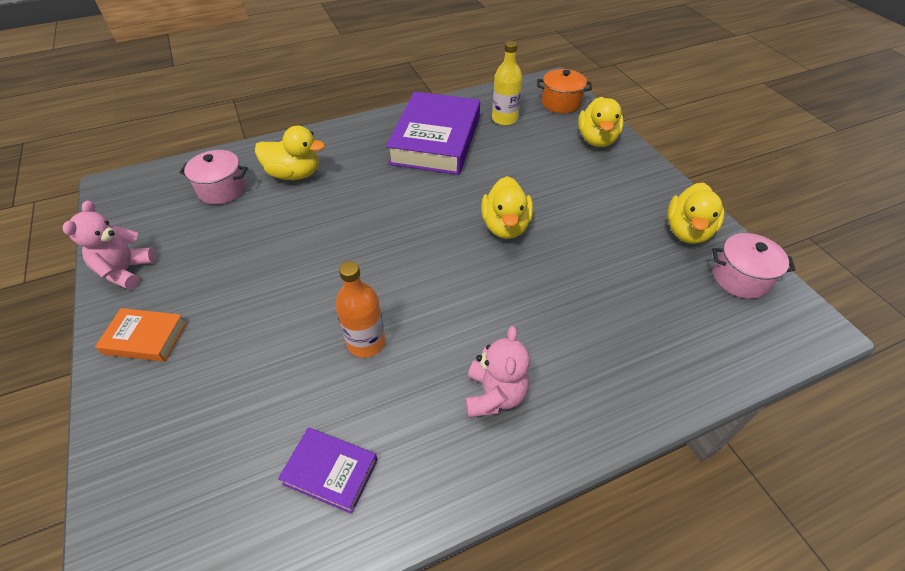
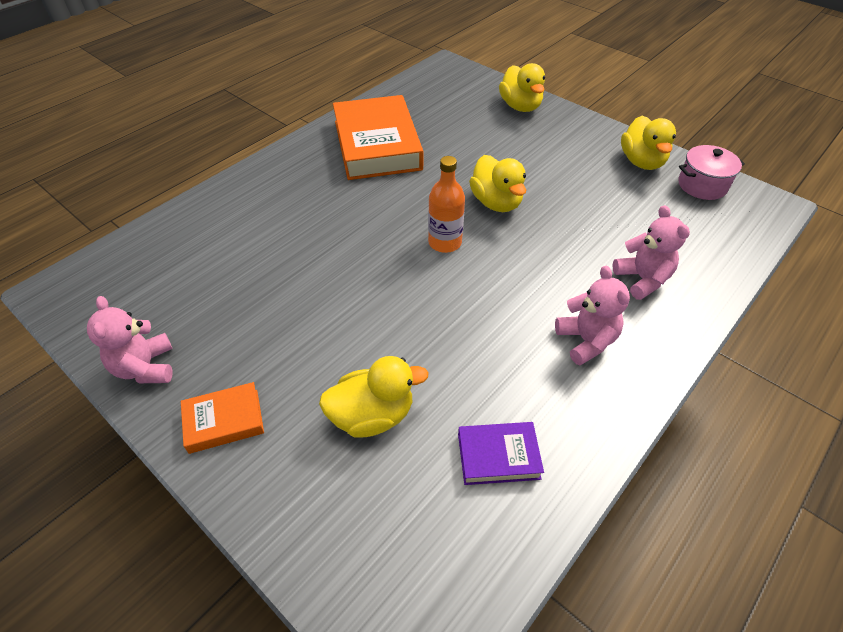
camera: 25 degrees left, 0 degrees up
pink pot [179,150,248,204] -> none
yellow duck [255,126,325,180] -> yellow duck moved to [319,356,429,438]
orange bottle [335,261,385,358] -> orange bottle moved to [428,156,465,253]
purple book [386,92,480,175] -> orange book [333,95,423,180]
yellow bottle [492,41,522,125] -> none
orange pot [537,69,592,113] -> none
none -> pink teddy bear [612,205,690,300]

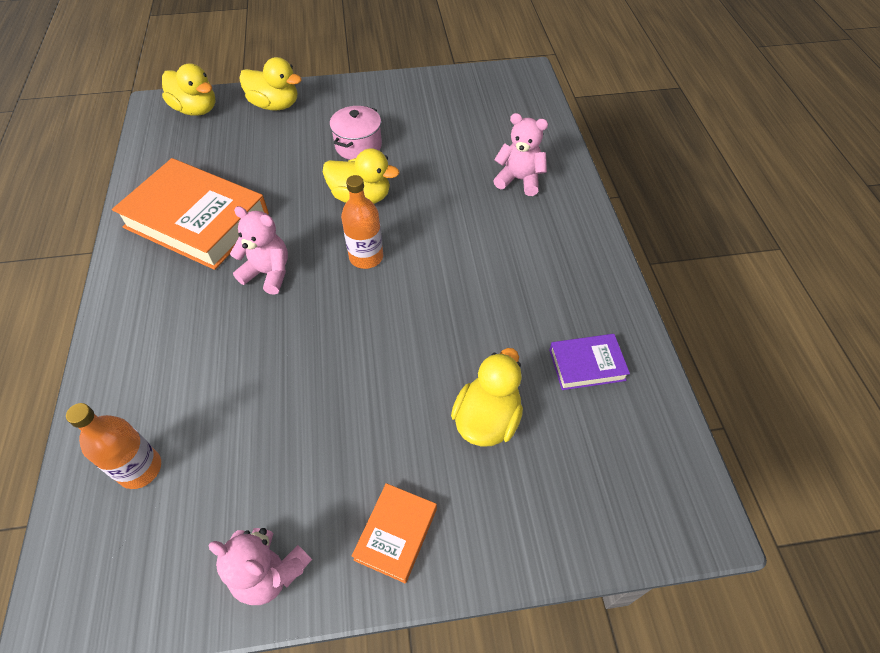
camera: 50 degrees left, 5 degrees up
purple book [458,422,544,485] -> purple book turned 45 degrees clockwise [549,334,630,390]
pink teddy bear [555,266,630,365] -> pink teddy bear moved to [230,206,288,295]
yellow duck [621,116,676,170] -> yellow duck moved to [162,63,216,116]
pink pot [678,145,745,200] -> pink pot moved to [330,106,382,160]
none -> orange bottle [66,403,161,489]

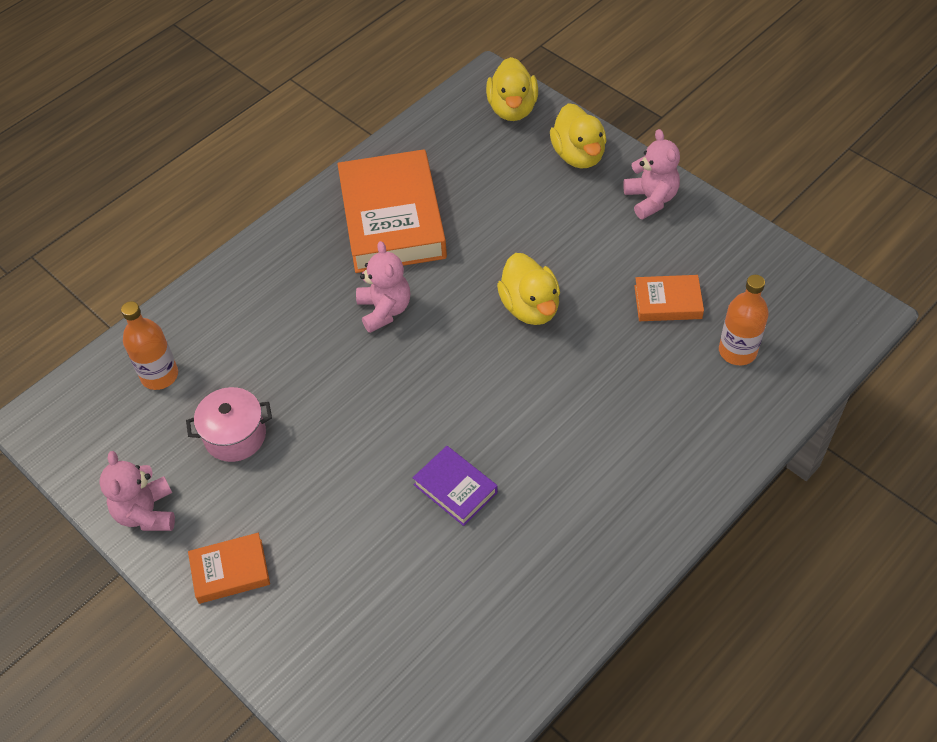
camera: 55 degrees right, 0 degrees up
pink pot [330,106,382,160] -> pink pot moved to [186,387,272,462]
orange bottle [341,175,383,269] -> orange bottle moved to [719,275,769,365]
yellow duck [451,348,523,447] -> none
pink teddy bear [493,113,548,196] -> pink teddy bear moved to [623,129,680,219]
purple book [549,334,630,390] -> purple book moved to [413,446,498,526]
none -> orange book [634,275,704,321]

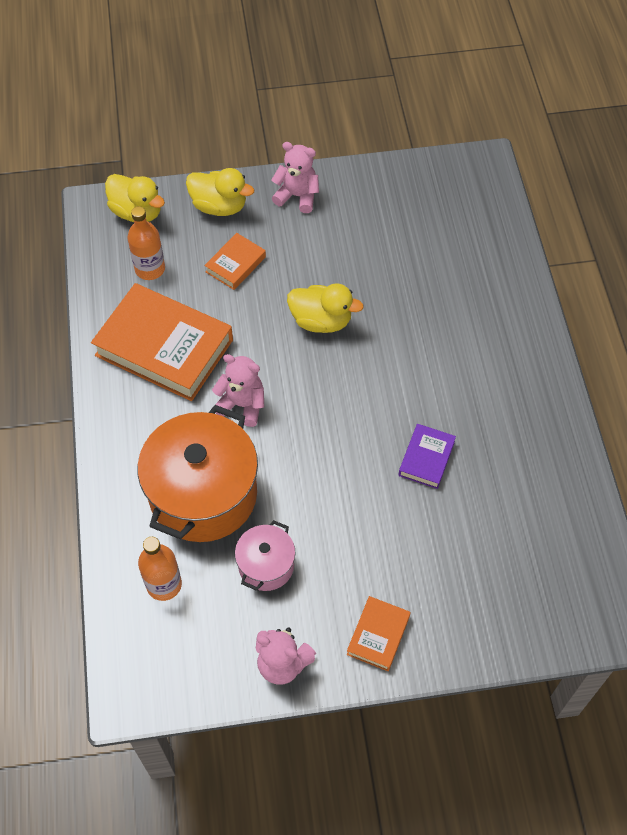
camera: 55 degrees left, 5 degrees up
purple book [413,446,498,526] -> purple book turned 60 degrees counterclockwise [399,424,456,489]
orange book [634,275,704,321] -> orange book moved to [204,233,266,290]
orange bottle [719,275,769,365] -> orange bottle moved to [127,206,165,280]
none -> orange pot [137,405,258,542]

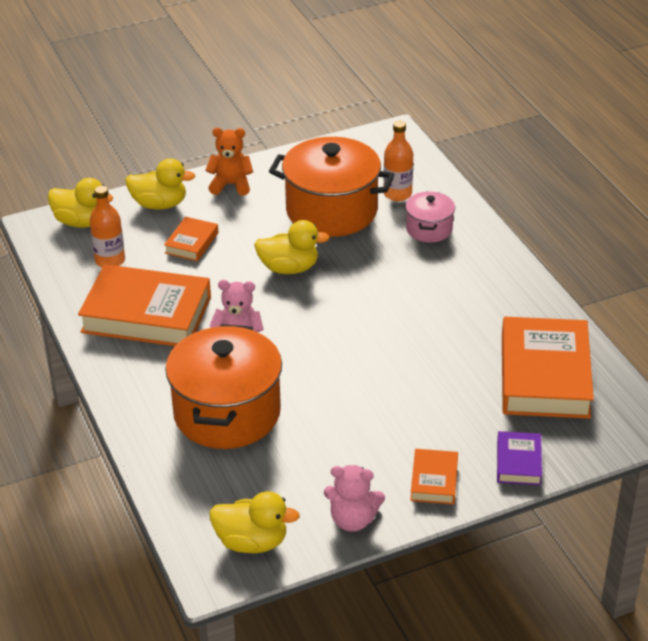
camera: 15 degrees left, 20 degrees down
orange bottle [138,537,182,601] -> orange bottle moved to [383,121,413,201]
pink pot [235,520,295,591] -> pink pot moved to [405,191,455,243]
pink teddy bear [272,142,319,213] -> orange teddy bear [206,128,253,196]
purple book [399,424,456,489] -> purple book moved to [497,431,542,485]
none -> yellow duck [210,491,300,554]
none -> orange pot [269,137,395,237]
none -> orange book [502,317,594,419]

